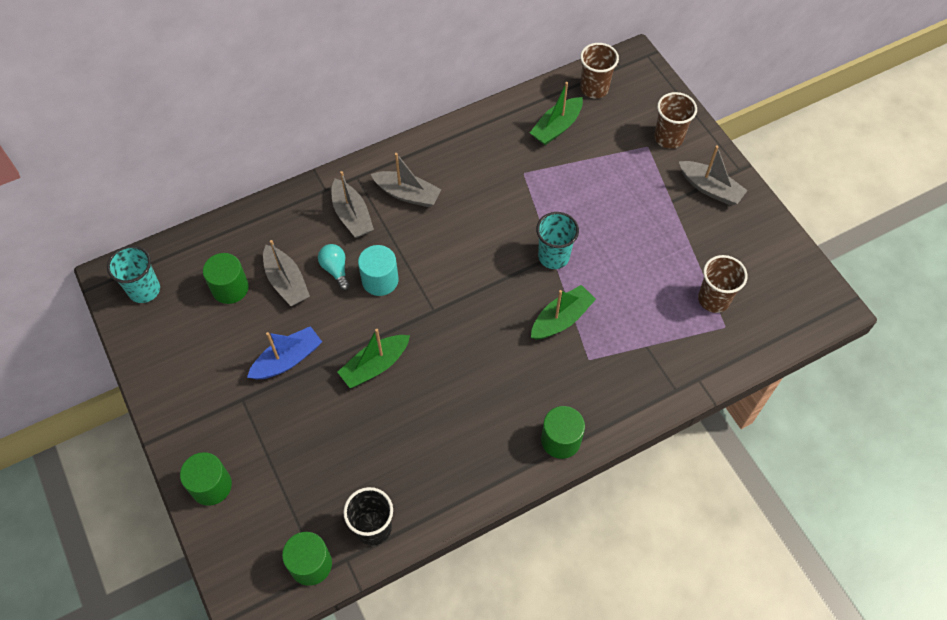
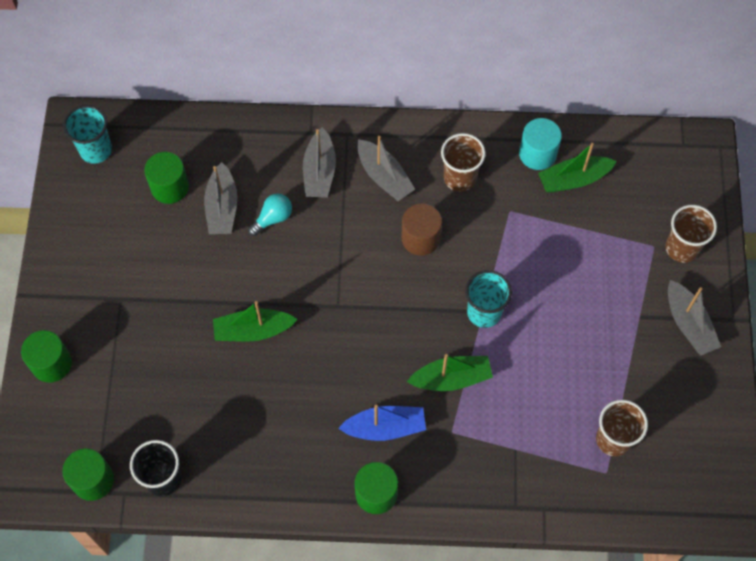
camera: 30 degrees right, 5 degrees up
blue boat [247,326,322,379] -> blue boat moved to [338,405,426,441]
turquoise light bulb [318,244,350,290] -> turquoise light bulb turned 45 degrees clockwise [248,193,292,236]
turquoise cylinder [358,245,399,296] -> turquoise cylinder moved to [519,118,562,170]
brown cup [580,43,619,99] -> brown cup moved to [441,133,486,192]
none -> brown cylinder [401,203,442,256]

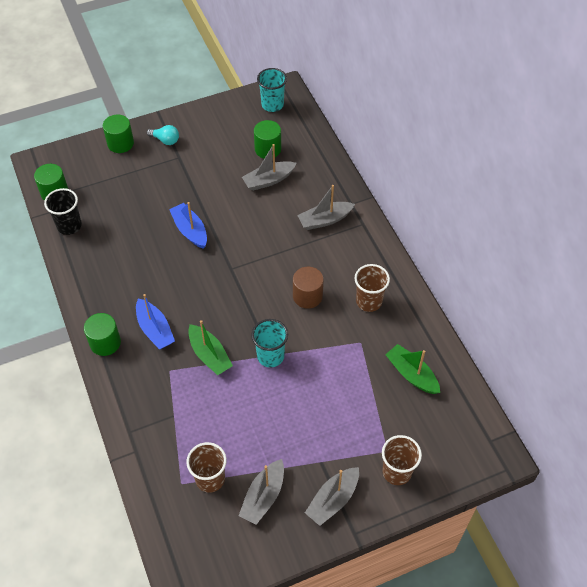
camera: 65 degrees right, 10 degrees down
green boat [213,301,298,342] -> blue boat [169,202,207,249]
turquoise light bulb [248,193,292,236] -> turquoise light bulb moved to [147,125,179,145]
grey boat [357,136,415,201] -> grey boat moved to [239,459,284,525]
turquoise cylinder [519,118,562,170] -> none

